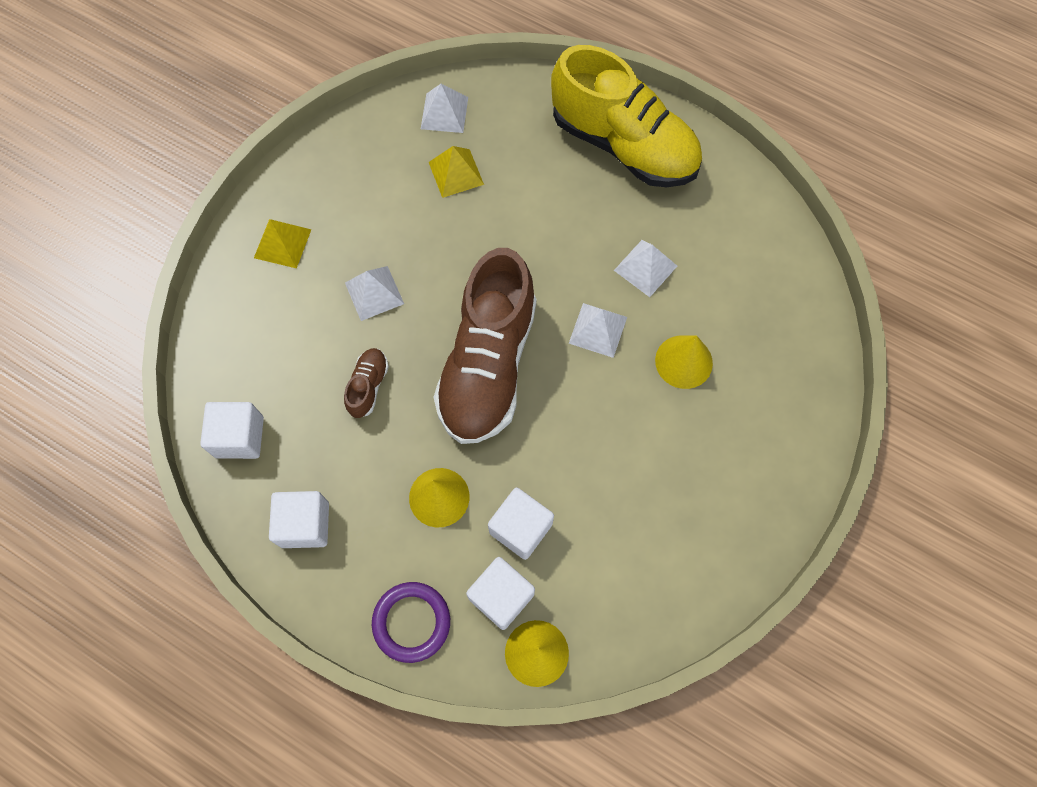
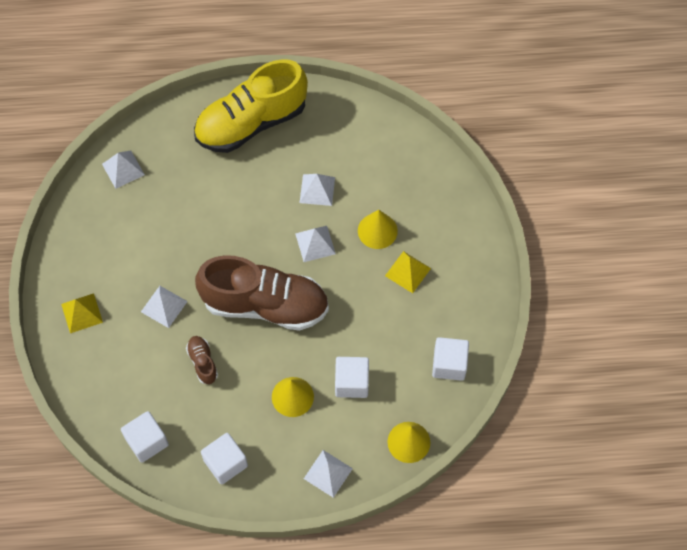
camera: 35 degrees left, 5 degrees down
purple ring [372,582,450,663] -> white pyramid [304,450,353,498]
yellow pyramid [429,146,484,198] -> yellow pyramid moved to [385,251,431,293]
brown shoe [433,248,536,444] -> brown shoe turned 60 degrees counterclockwise [195,255,329,331]
white cube [466,557,535,630] -> white cube moved to [432,337,469,381]
yellow shoe [551,45,702,187] -> yellow shoe turned 150 degrees clockwise [194,59,308,153]

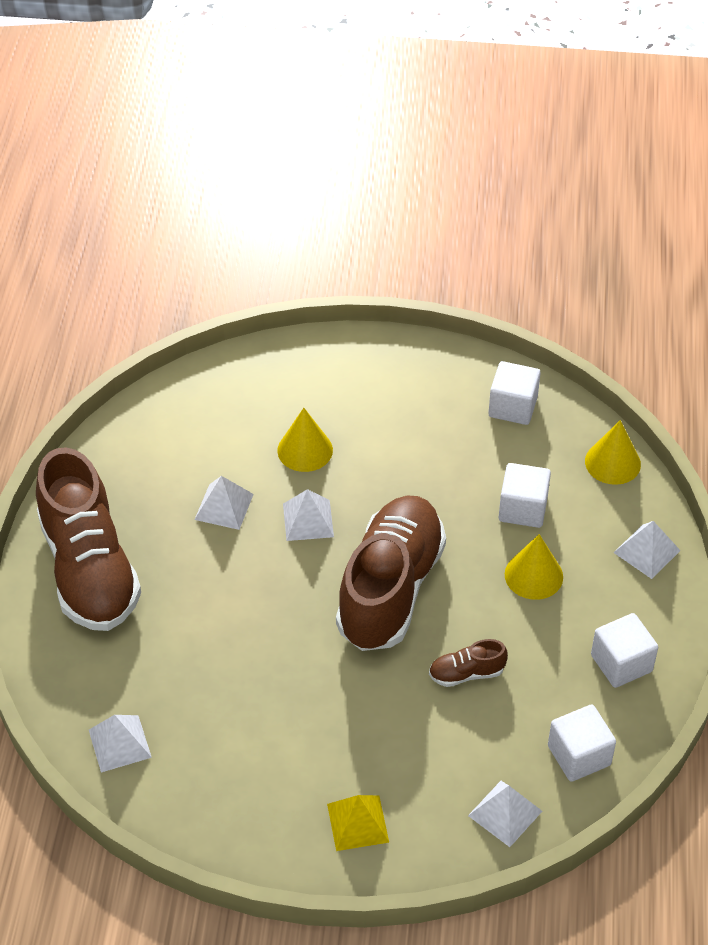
camera: 80 degrees left, 15 degrees down
white pyramid [141,286,188,328] -> white pyramid moved to [468,781,542,847]
yellow shoe [194,59,308,153] -> brown shoe [36,447,141,631]
yellow pyramid [385,251,431,293] -> none

